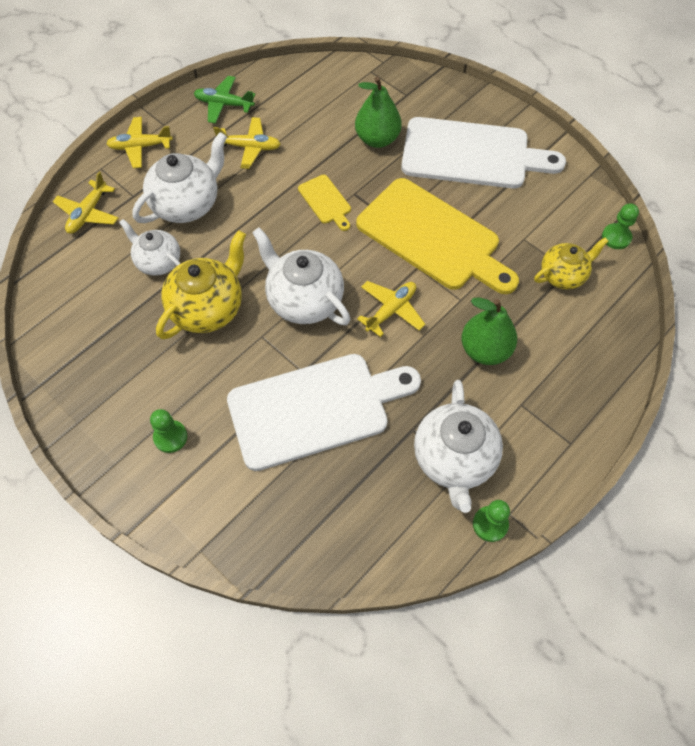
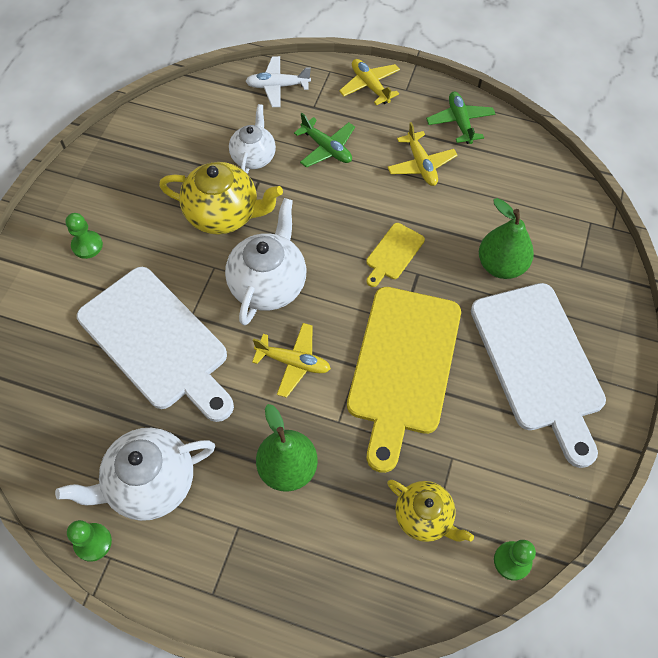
camera: 65 degrees right, 0 degrees up
yellow plane [53,172,118,234] -> white plane [246,56,311,107]
white teapot [132,132,227,223] -> green plane [294,113,355,168]

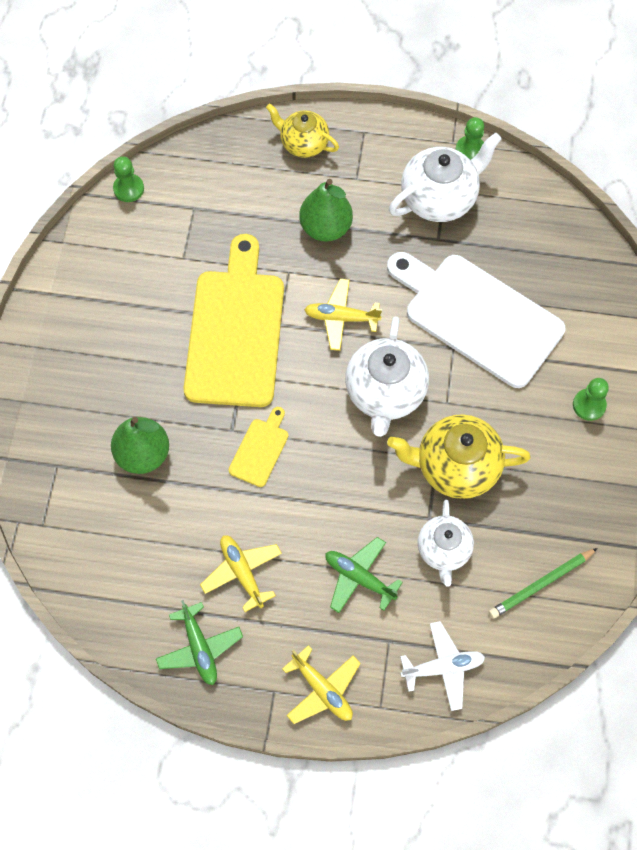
camera: 170 degrees right, 5 degrees up
yellow teapot [387,480,474,542] -> yellow teapot moved to [266,103,339,158]
white cutting board [471,283,606,468] -> none
none -> green pencil [489,548,598,618]

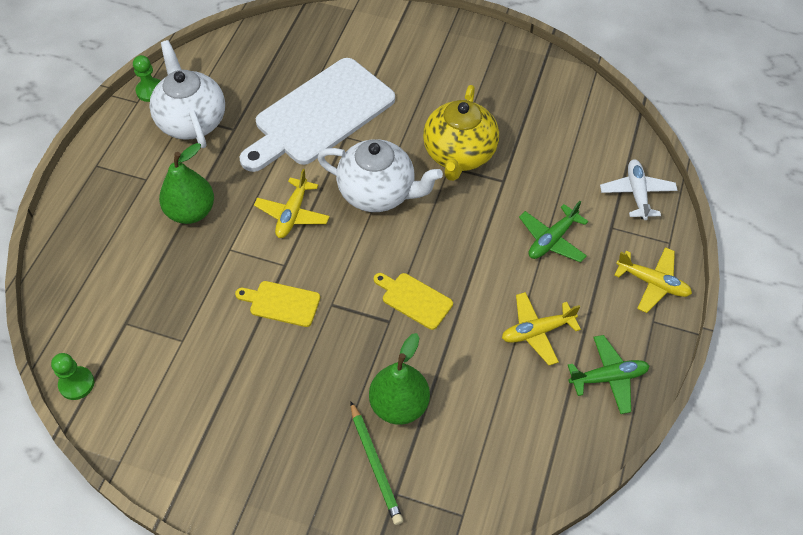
camera: 80 degrees left, 10 degrees down
yellow cutting board [184,234,284,407] -> yellow cutting board [235,281,320,327], size x0.44
yellow teapot [266,103,339,158] -> none
yellow plane [282,645,361,724] -> yellow plane turned 60 degrees clockwise [614,247,692,313]
white teapot [417,500,474,587] -> none
green pencil [489,548,598,618] -> green pencil moved to [350,401,403,525]
green pawn [573,378,609,421] -> none

